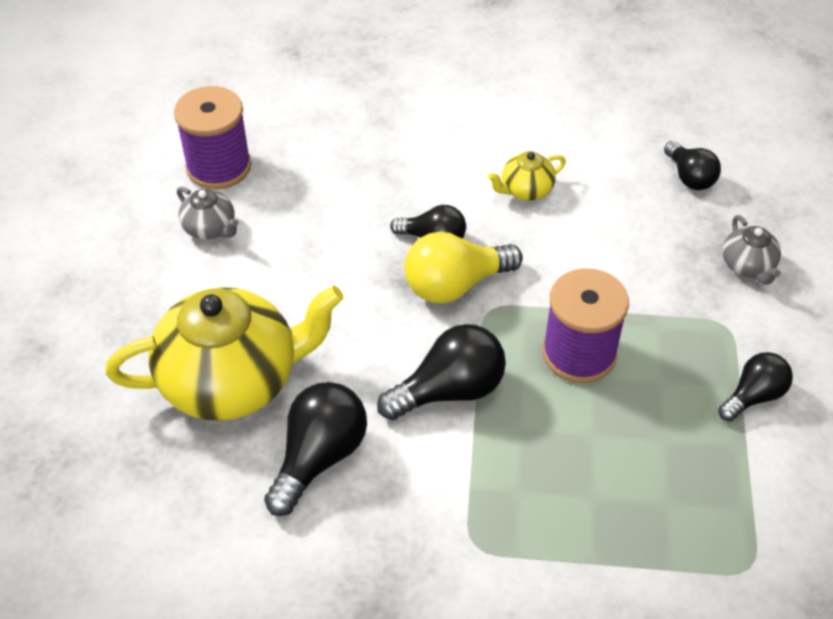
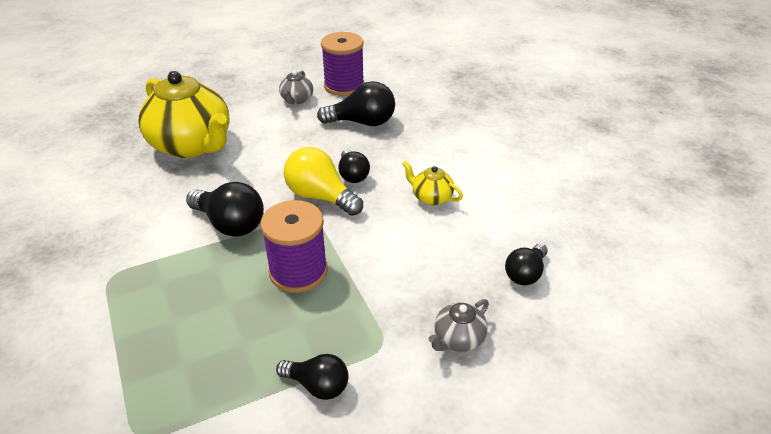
camera: 60 degrees right, 10 degrees down
black light bulb [264,382,367,516] -> black light bulb moved to [317,81,395,126]

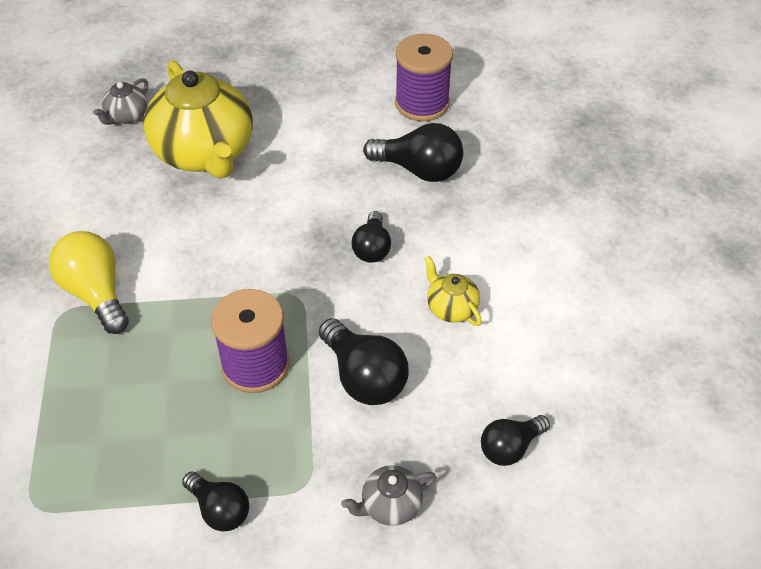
camera: 20 degrees right, 10 degrees up
black light bulb [186,182,264,237] -> black light bulb moved to [319,318,409,405]
grey teapot [279,70,313,104] -> grey teapot moved to [93,78,148,125]
yellow light bulb [284,147,363,216] -> yellow light bulb moved to [49,231,129,334]

